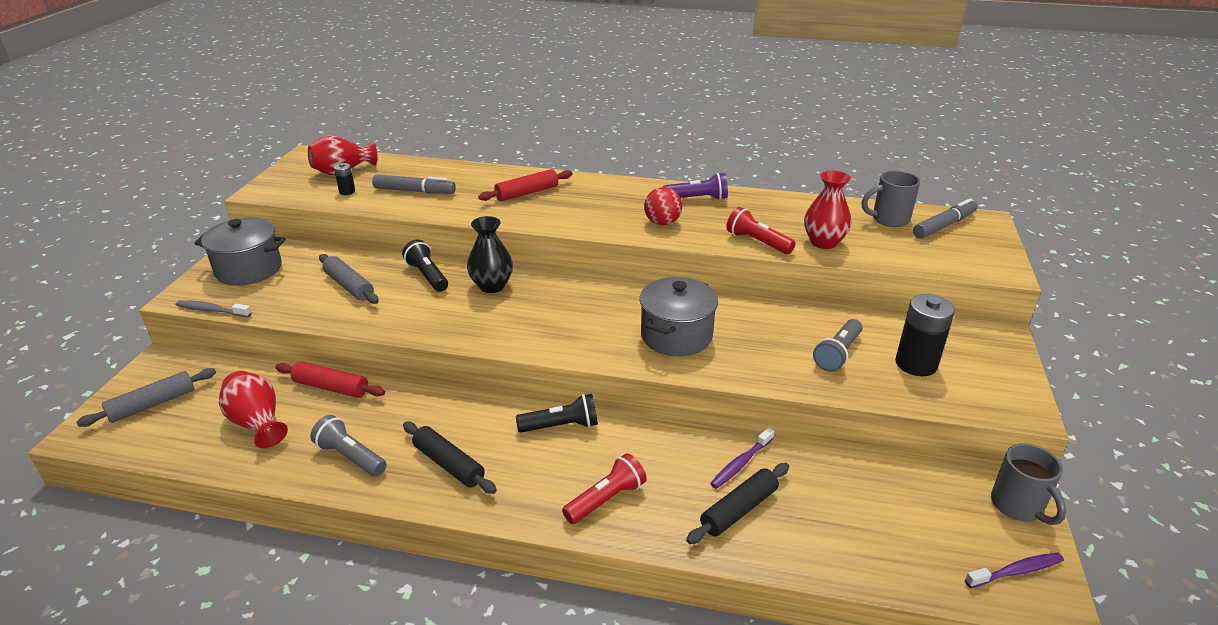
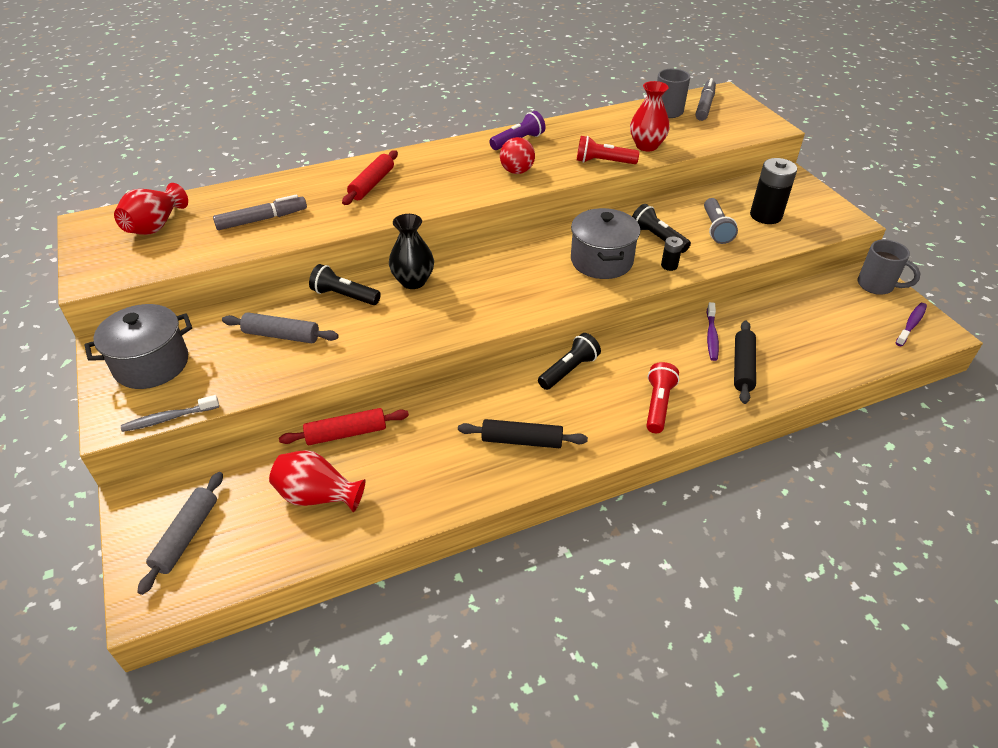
camera: 35 degrees left, 10 degrees up
grey flashlight [310,415,387,477] -> none
black battery [334,163,355,195] -> black battery moved to [661,236,683,271]
none -> black flashlight [632,204,691,253]

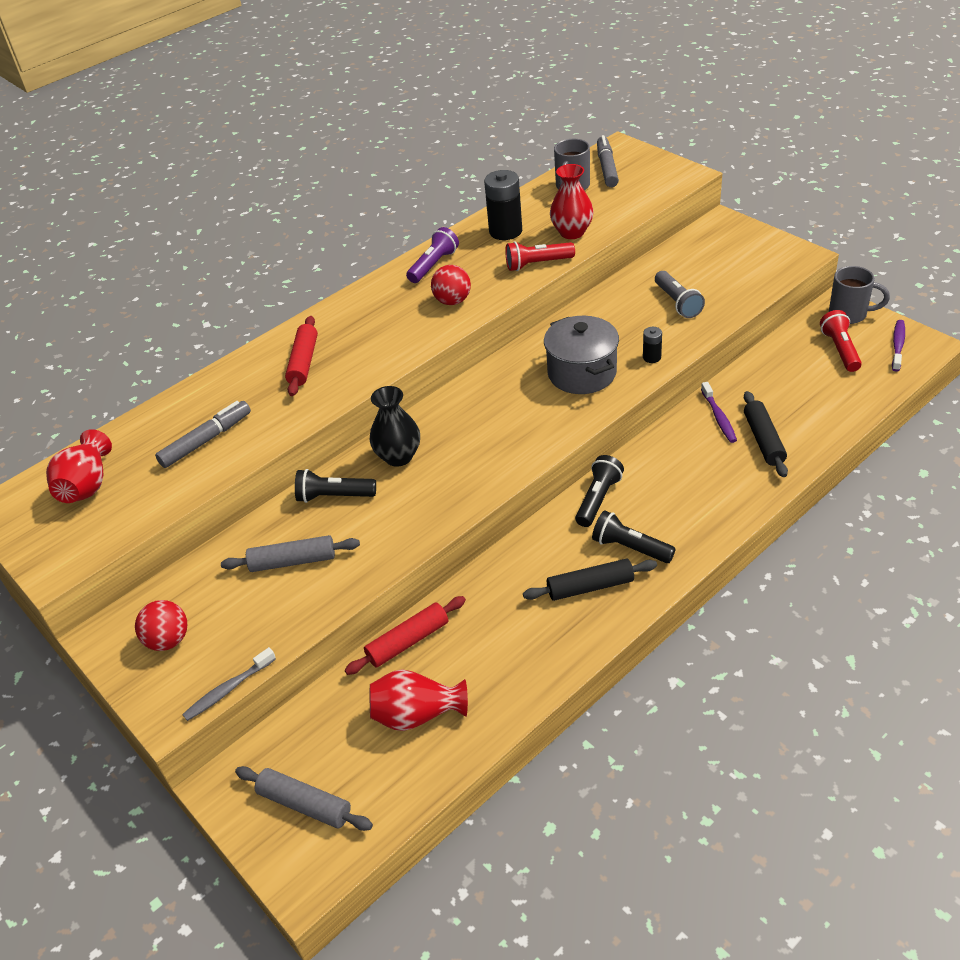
camera: 15 degrees left, 0 degrees up
grey pot [84,304,192,389] -> red ball [135,600,188,651]
grey rolling pin [137,472,223,595] -> grey rolling pin turned 60 degrees counterclockwise [235,766,373,831]
black flashlight [632,204,691,253] -> black flashlight moved to [592,510,676,563]
red flashlight [646,362,680,433] -> red flashlight moved to [820,310,862,372]
black battery [750,158,797,224] -> black battery moved to [484,170,522,240]

